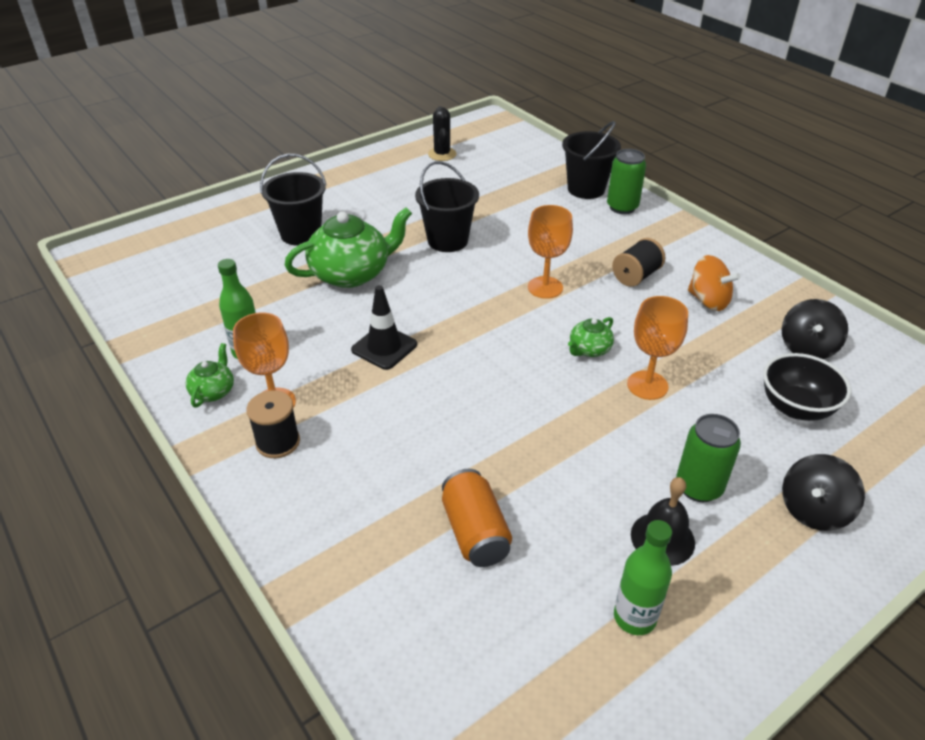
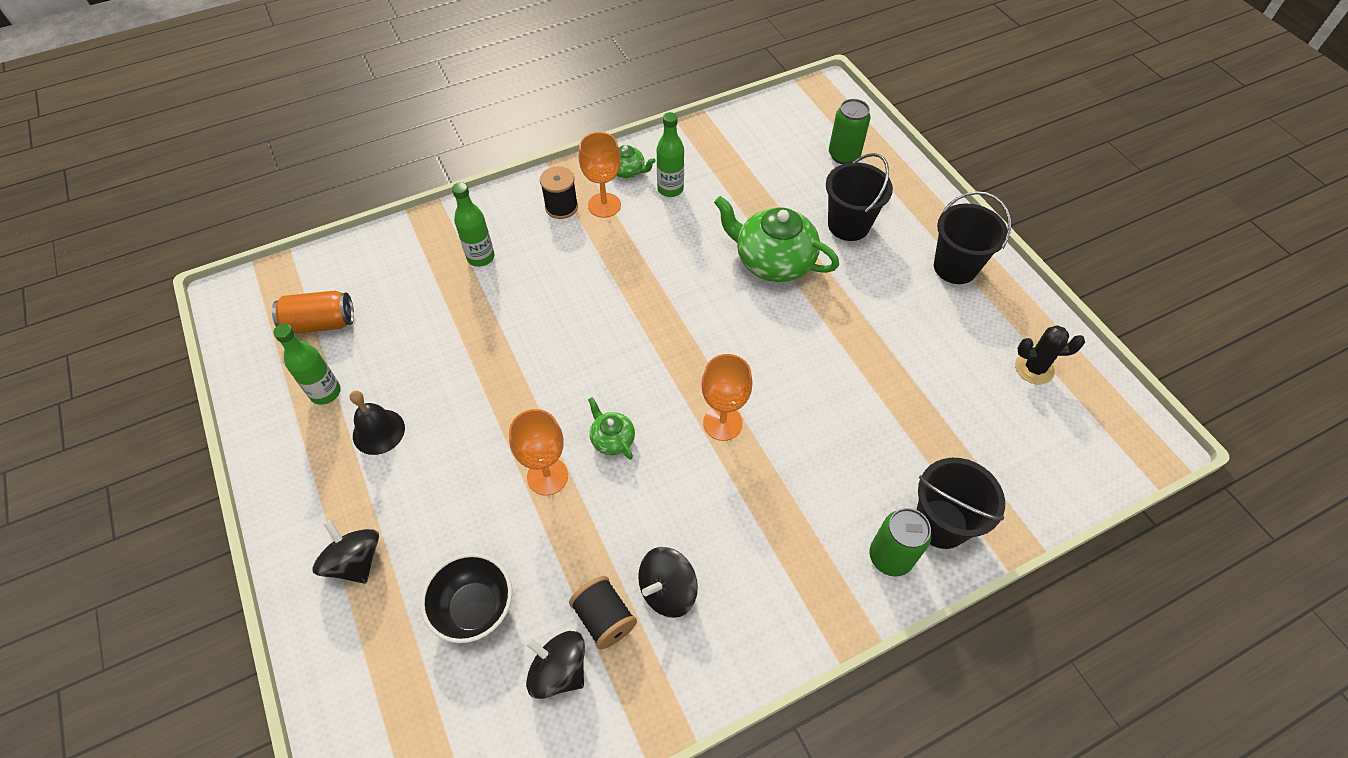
camera: 100 degrees right, 15 degrees up
green teapot [285,207,412,288] -> green teapot turned 135 degrees clockwise [714,196,839,282]
black traffic cone [351,285,417,370] -> none
black bucket [415,161,479,252] -> black bucket moved to [934,191,1011,284]
orange can [442,469,512,567] -> orange can moved to [272,291,354,334]
black spool [612,238,665,287] -> black spool moved to [569,576,637,650]
green can [676,414,741,502] -> green can moved to [829,99,871,164]
orange spinning top [688,255,741,311] -> black spinning top [638,547,698,618]
none -> green bottle [452,182,494,267]

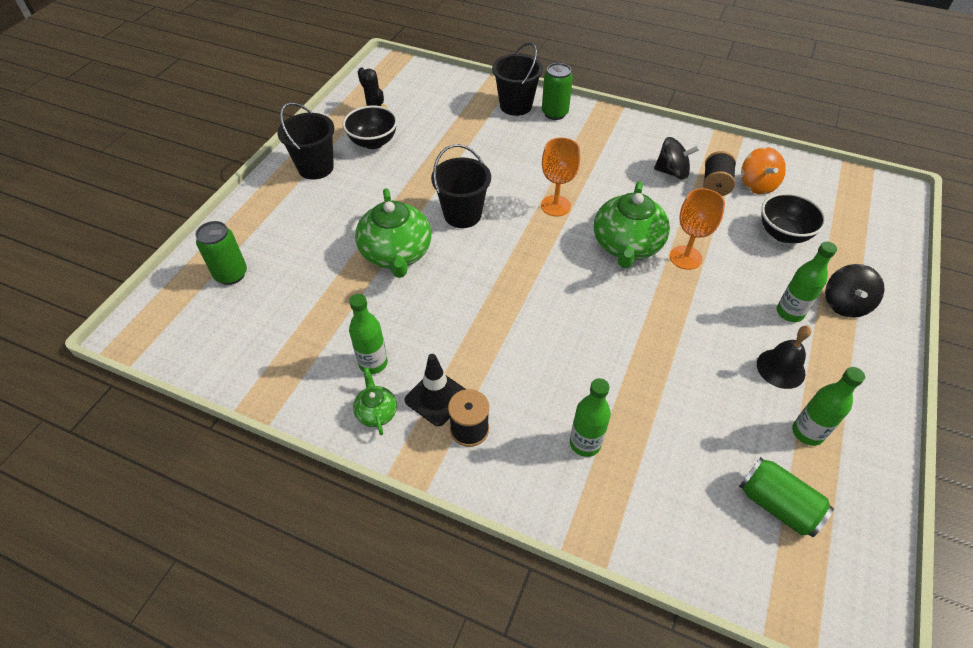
camera: 130 degrees left, 5 degrees down
orange can [272,291,354,334] -> green can [739,457,834,537]
black spinning top [526,631,585,699] -> orange spinning top [741,147,786,195]
orange goblet [579,132,621,218] -> black traffic cone [405,354,466,426]
green teapot [588,397,635,460] -> green teapot [594,181,670,268], size x2.07
black bucket [826,153,893,241] -> black bucket moved to [431,144,491,228]
none -> black bowl [343,106,398,149]
none -> green bottle [777,241,837,322]

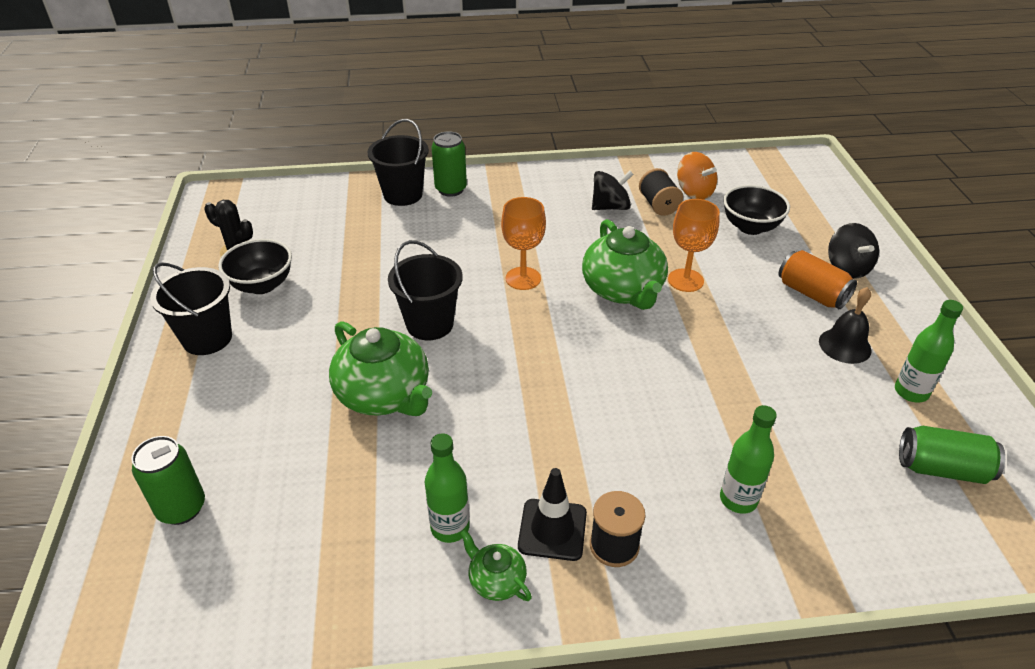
camera: 30 degrees left, 10 degrees down
green bottle [777,241,837,322] -> orange can [778,250,857,309]

